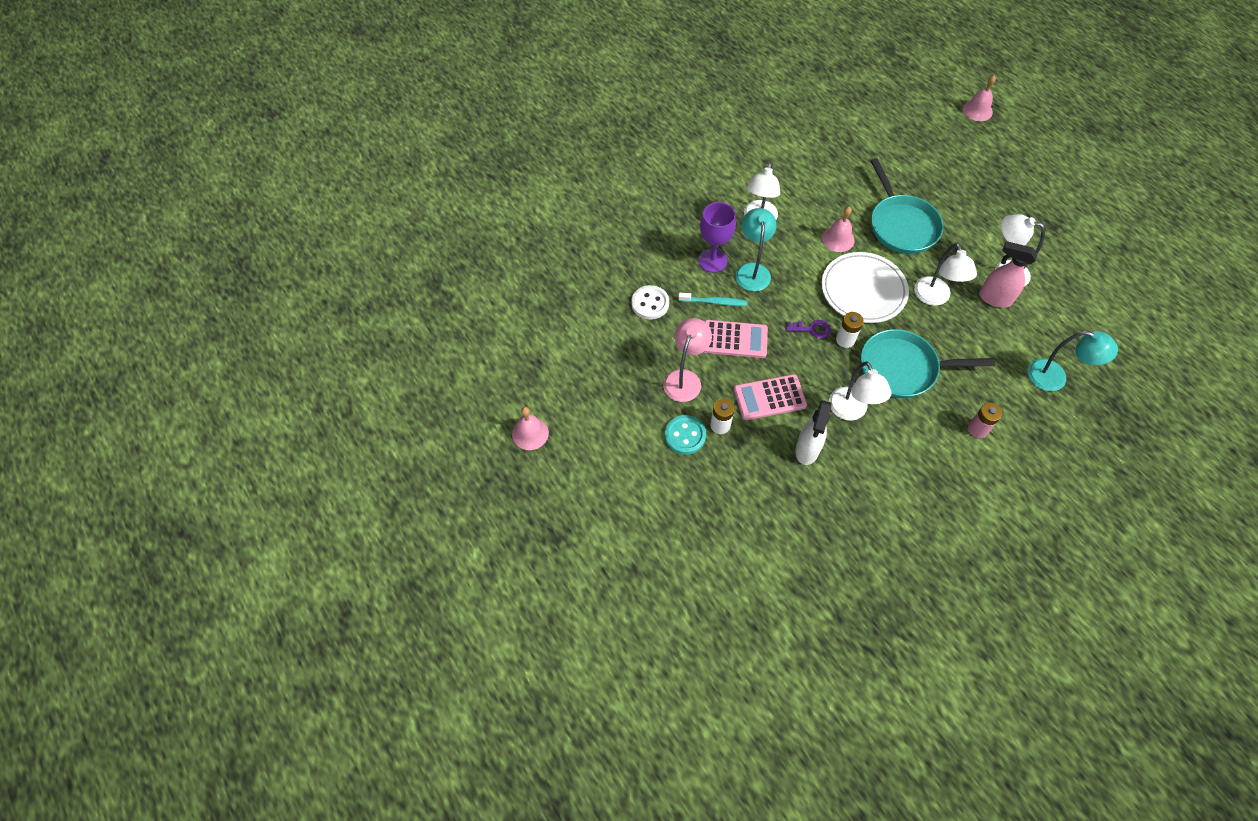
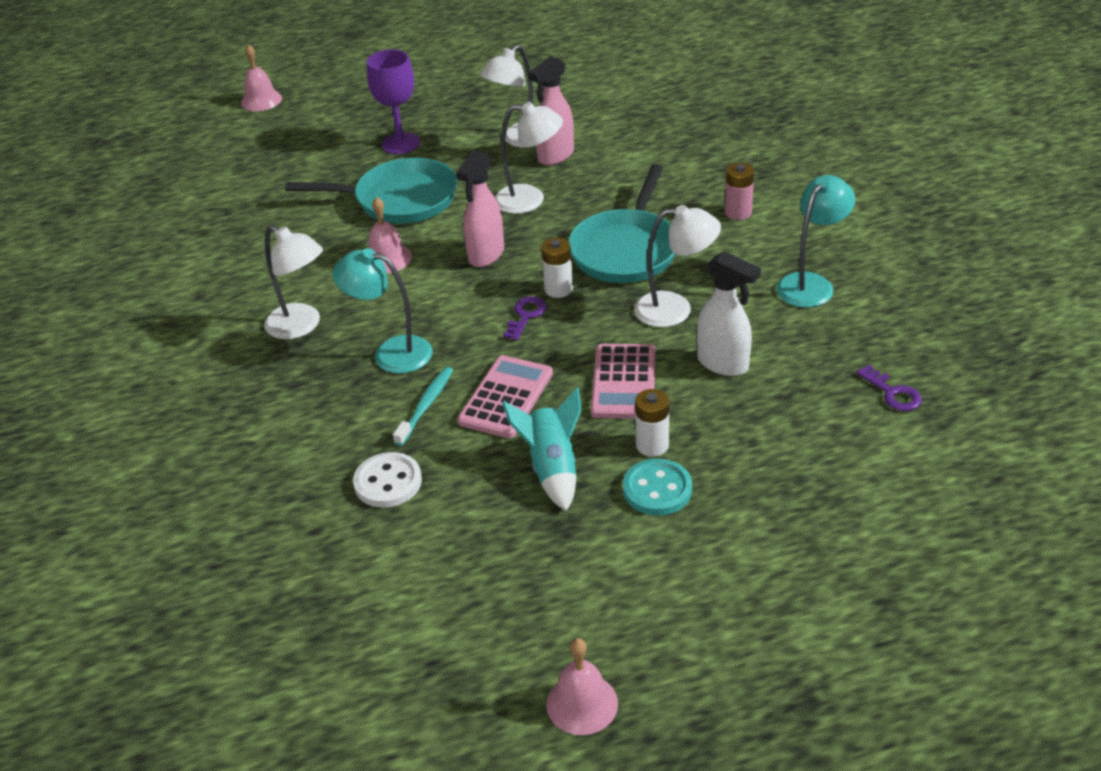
camera: 70 degrees left, 20 degrees down
pink lamp [663,318,712,402] -> turquoise rocket [502,387,581,511]
purple goblet [698,202,736,273] -> purple goblet moved to [367,49,420,154]
white plate [822,252,909,323] -> pink spray bottle [456,150,504,267]
turquoise lamp [1028,331,1118,391] -> turquoise lamp moved to [776,175,855,307]
none -> purple key [856,365,922,411]

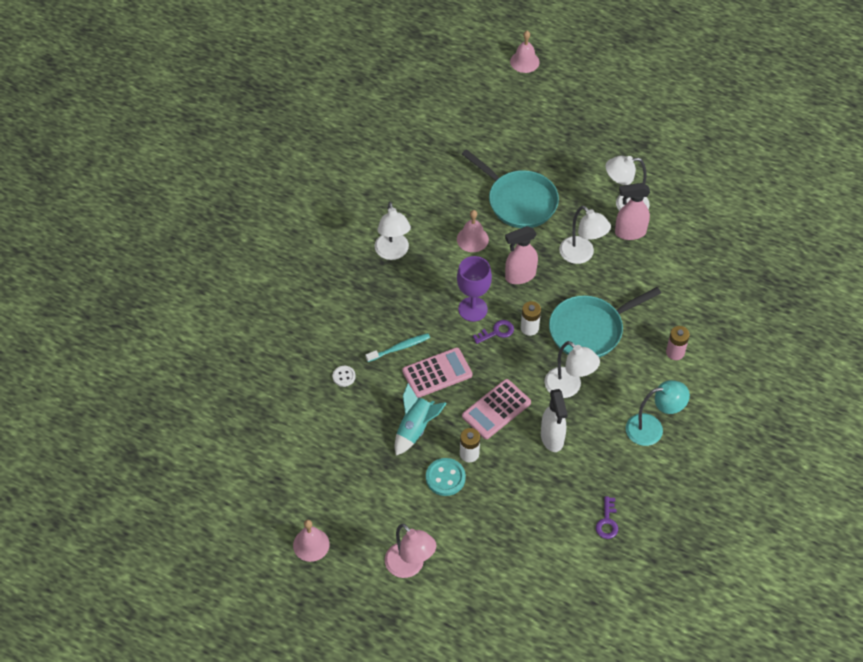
camera: 40 degrees right, 15 degrees up
turquoise lamp [332,248,432,373] -> none
white button [353,452,422,508] -> white button [333,366,356,387], size x0.60
purple goblet [367,49,420,154] -> purple goblet moved to [457,256,492,322]
none -> pink lamp [385,524,436,578]

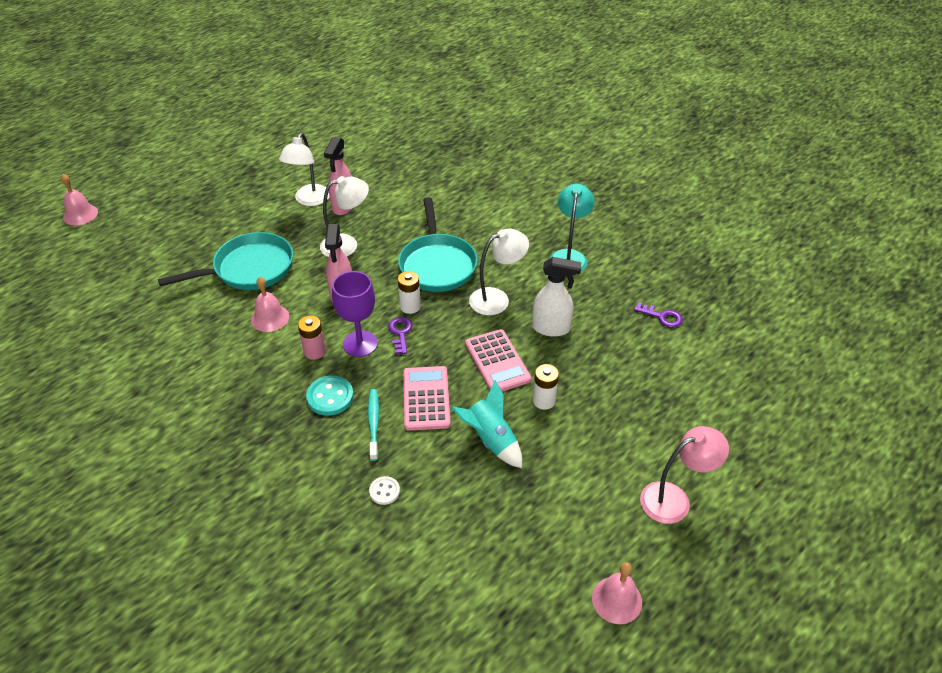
camera: 70 degrees left, 10 degrees down
white lamp [375,202,411,260] -> none
turquoise button [426,458,466,496] -> turquoise button moved to [306,376,354,416]
pink battery [666,326,690,360] -> pink battery moved to [298,316,326,360]

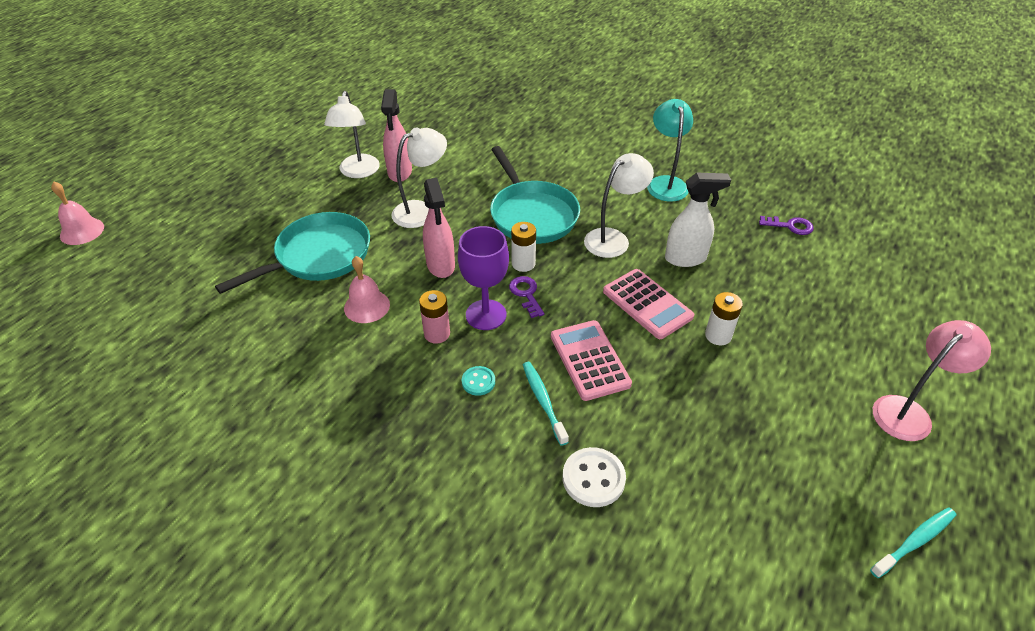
camera: 15 degrees left, 0 degrees up
turquoise button [306,376,354,416] -> turquoise button [462,366,495,396], size x0.60
white button [369,476,400,505] -> white button [563,447,626,507], size x1.67
turquoise rocket [451,380,522,468] -> none
pink bell [592,562,642,624] -> turquoise toothbrush [870,508,956,578]

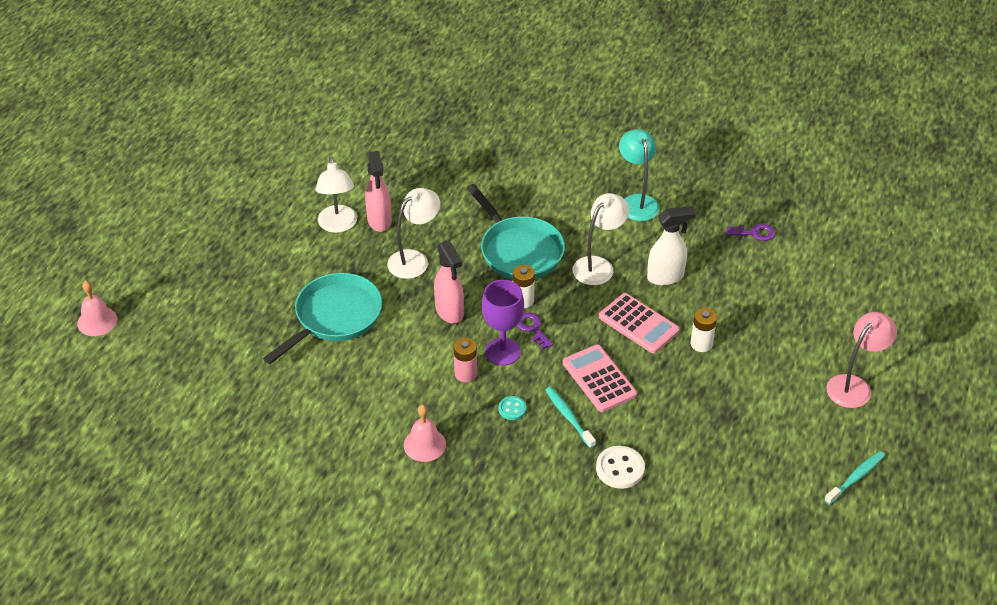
camera: 10 degrees left, 0 degrees up
pink bell [344,256,390,323] -> pink bell moved to [404,404,446,462]

